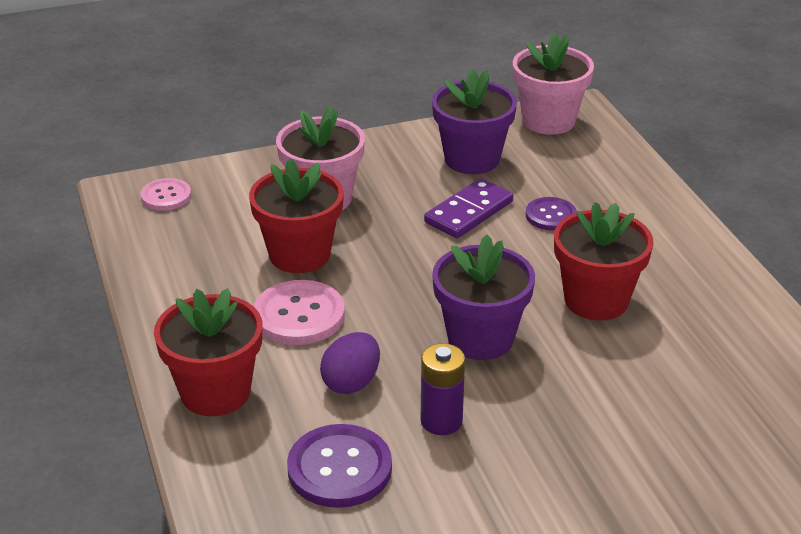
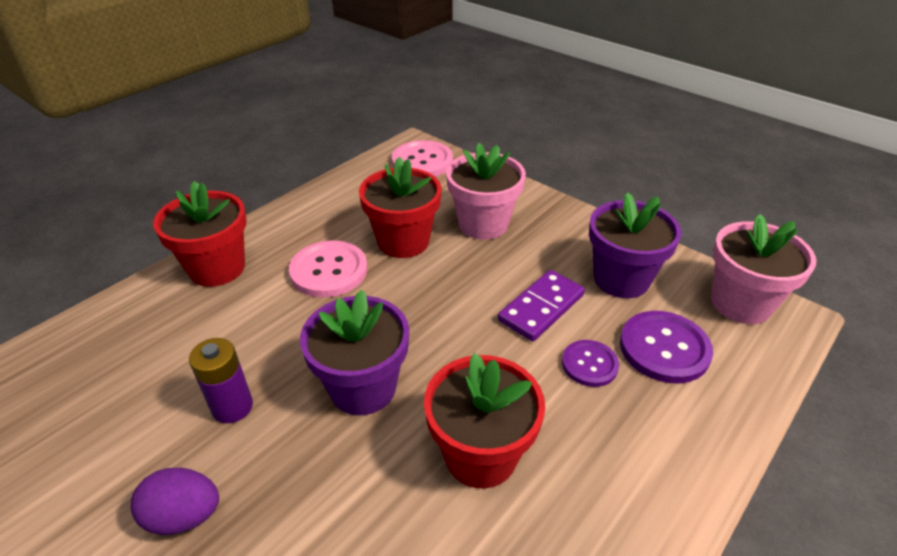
camera: 60 degrees right, 5 degrees up
pink button [141,178,191,211] -> pink button [392,140,453,177], size x1.62
purple button [287,424,392,508] -> purple button moved to [620,311,713,383]
purple egg [320,332,380,394] -> purple egg moved to [131,468,219,535]
purple domino [424,178,514,238] -> purple domino turned 60 degrees counterclockwise [498,270,585,341]

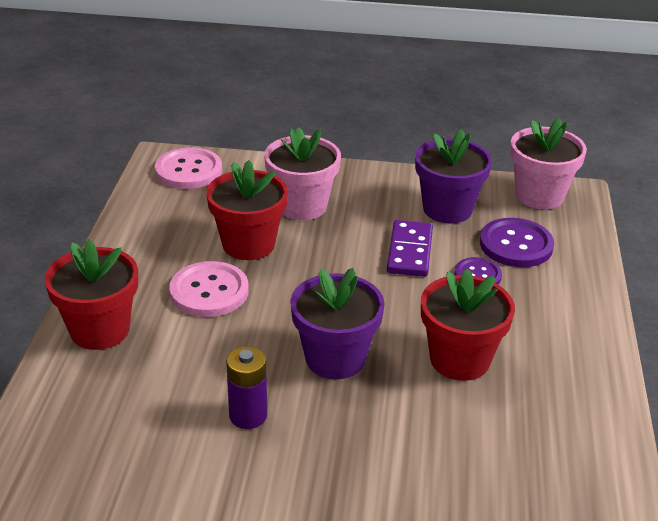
camera: 35 degrees left, 5 degrees down
purple egg [131,468,219,535] -> none

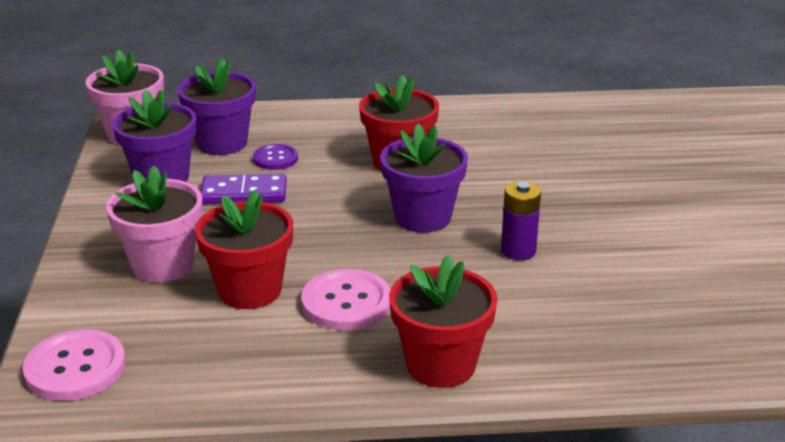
camera: 100 degrees left, 5 degrees down
purple button [480,218,554,267] -> purple flower pot [178,58,256,155]

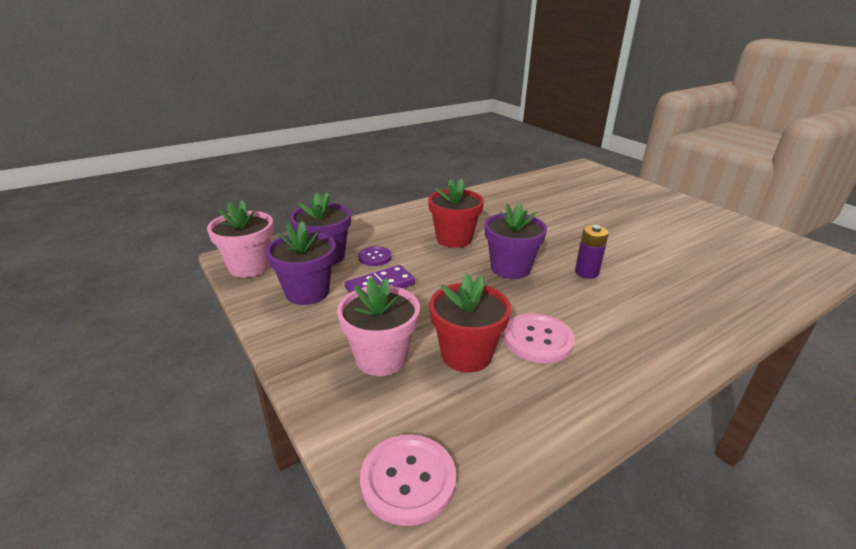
camera: 30 degrees left, 0 degrees up
red flower pot [389,255,498,388] -> none

